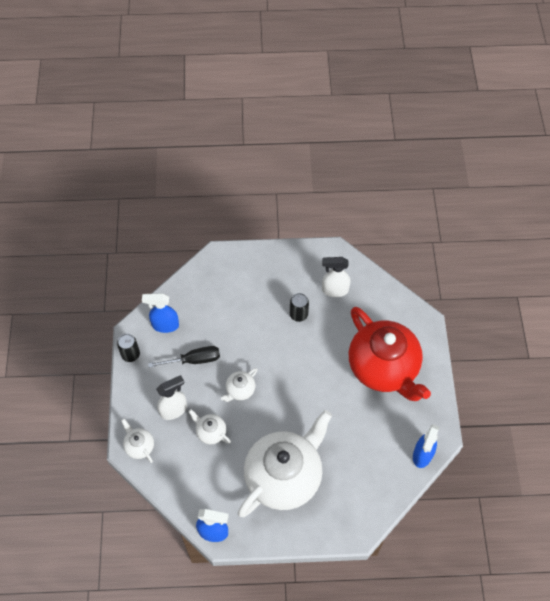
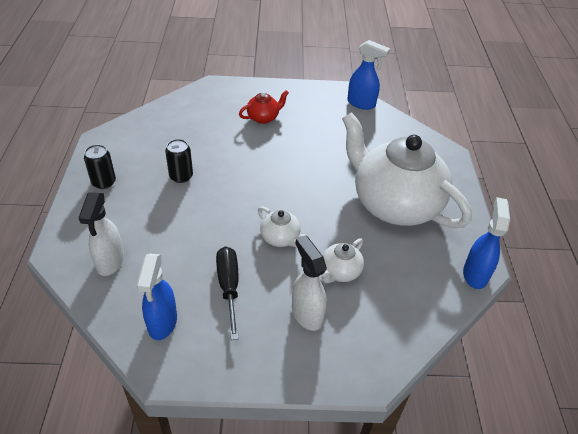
camera: 90 degrees left, 15 degrees down
black can [117,334,140,362] -> black can moved to [84,144,116,189]
white teapot [121,419,154,463] -> none
white spray bottle [322,257,351,297] -> white spray bottle moved to [79,192,124,276]
red teapot [349,307,431,401] -> red teapot [239,90,289,124], size x0.41

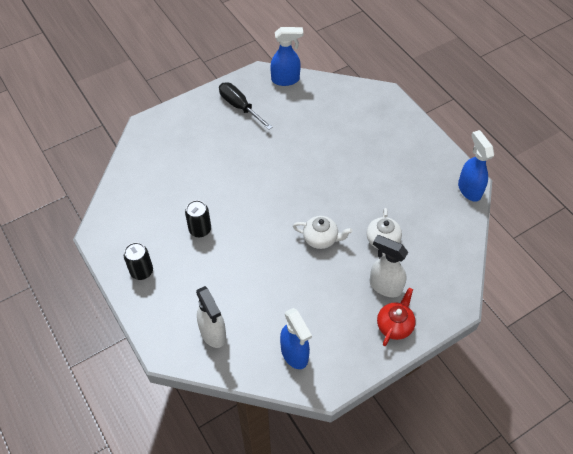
camera: 30 degrees left, 10 degrees up
black screwdriver [216,247,239,340] -> black screwdriver moved to [219,82,273,130]
red teapot [239,90,289,124] -> red teapot moved to [377,288,416,346]
white teapot [342,112,472,228] -> none

